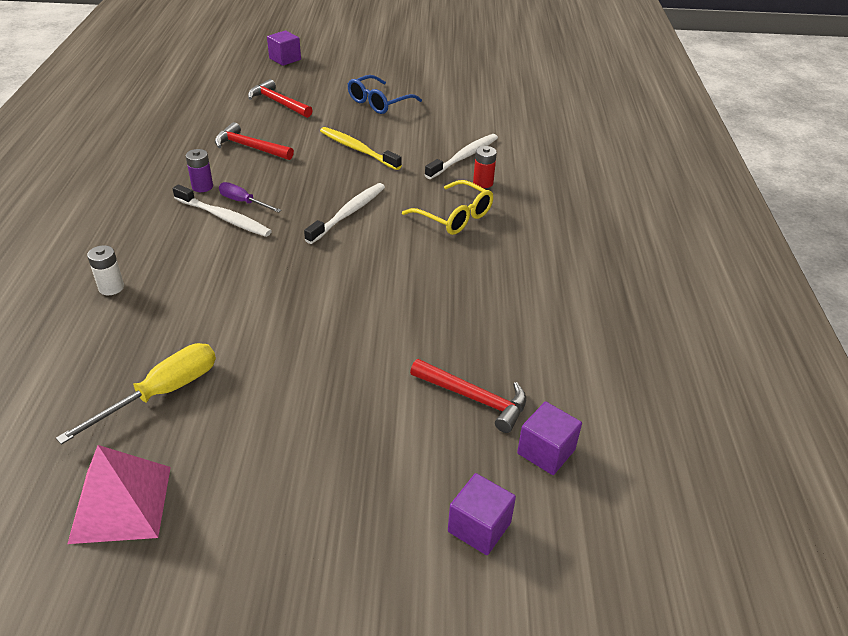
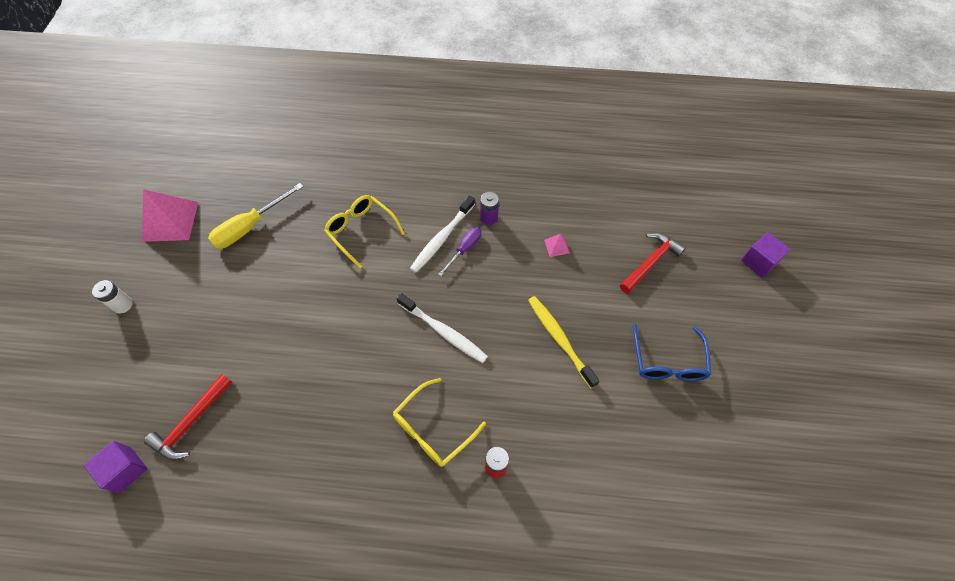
camera: 95 degrees right, 20 degrees up
yellow screwdriver [56,343,216,445] -> yellow screwdriver turned 90 degrees clockwise [208,183,304,249]
white battery [87,245,124,295] -> white battery moved to [92,280,133,314]
red hammer [215,122,294,160] -> pink pyramid [544,234,570,257]
yellow toothbrush [320,127,402,170] -> yellow toothbrush turned 75 degrees counterclockwise [528,296,599,388]
blue glasses [348,75,422,114] -> blue glasses turned 135 degrees counterclockwise [633,324,711,381]
white toothbrush [425,134,498,179] -> none
purple cube [448,473,516,555] -> none
none -> yellow glasses [324,195,405,268]

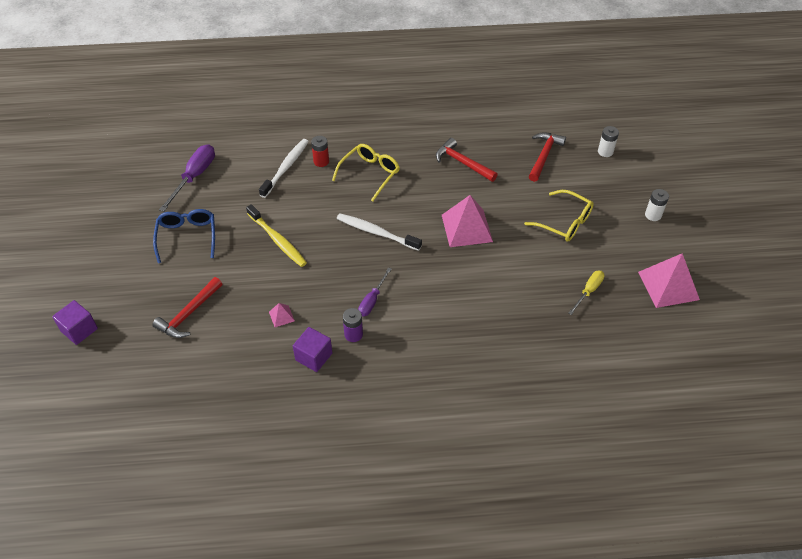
camera: 170 degrees right, 10 degrees down
purple cube [84,441,147,493] -> purple cube moved to [293,327,332,372]
yellow screwdriver [208,183,304,249] -> yellow screwdriver [569,270,605,315], size x0.61
yellow glasses [324,195,405,268] -> yellow glasses moved to [524,190,594,242]
white toothbrush [410,195,475,273] -> white toothbrush moved to [259,139,309,198]
none -> purple screwdriver [159,144,215,212]
none -> red hammer [436,138,498,182]
none -> pink pyramid [442,195,493,247]
none -> white battery [598,126,619,157]

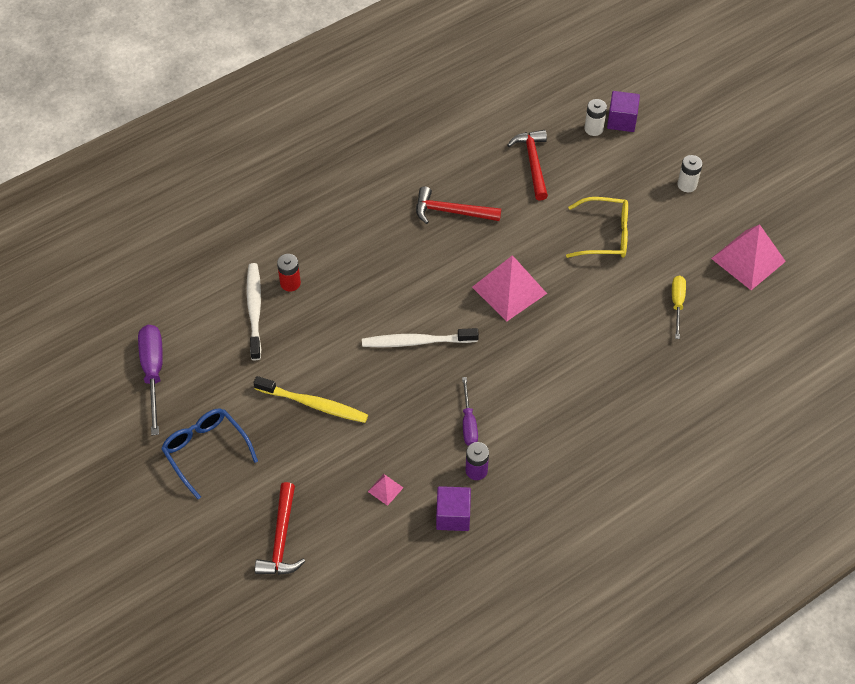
camera: 30 degrees left, 5 degrees up
purple cube [52,300,98,345] -> purple cube moved to [607,91,640,132]
yellow glasses [332,144,400,202] -> none

